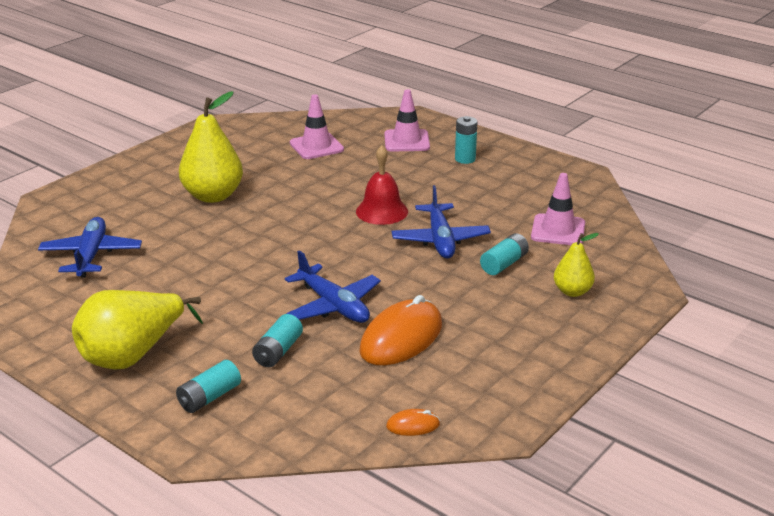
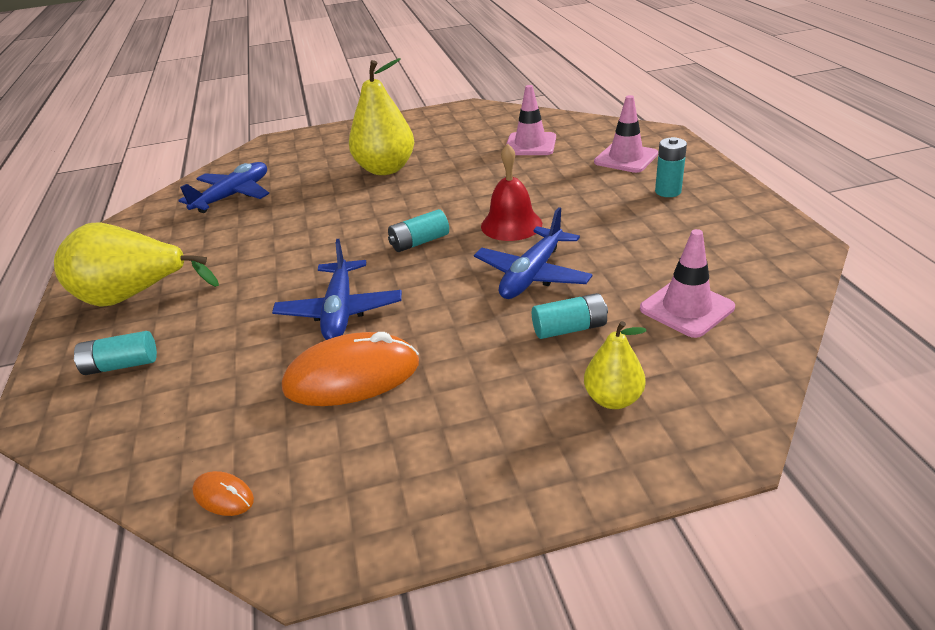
camera: 40 degrees right, 5 degrees up
turquoise battery [252,314,303,367] -> turquoise battery moved to [388,209,449,252]

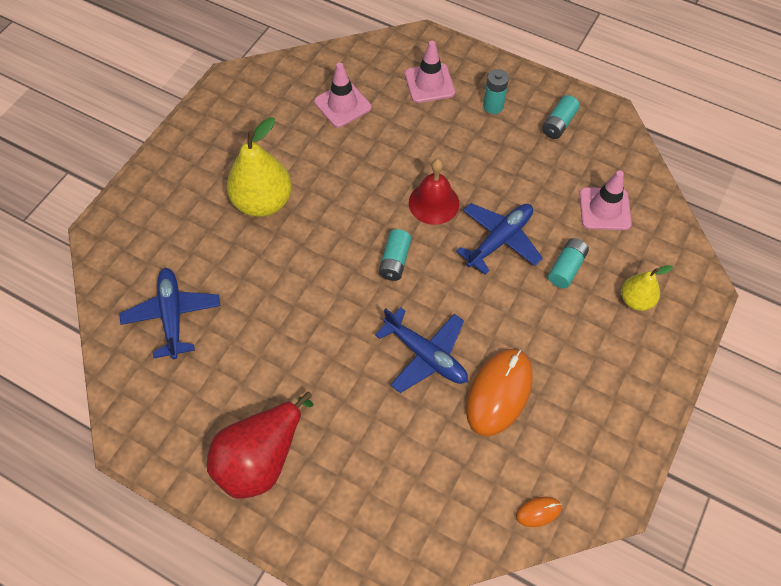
camera: 50 degrees left, 25 degrees up
yellow pear [54,222,219,306] -> red pear [207,392,313,499]
turquoise battery [74,331,157,375] -> turquoise battery moved to [542,95,580,139]
blue plane [474,207,593,299] -> blue plane turned 120 degrees counterclockwise [456,203,543,275]

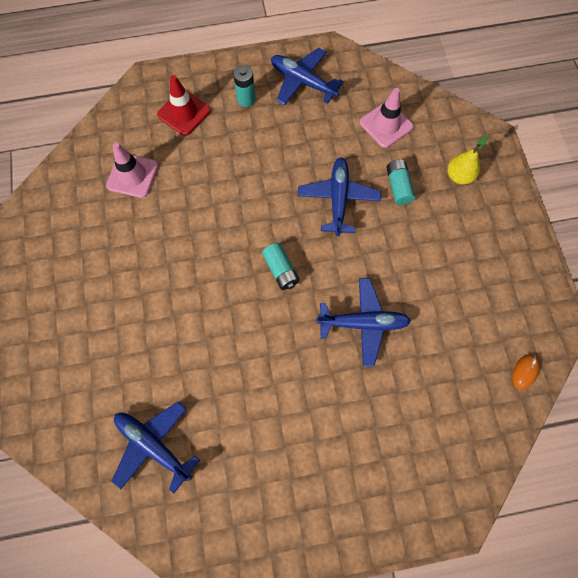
camera: 40 degrees left, 10 degrees up
red pear [207,392,313,499] -> none
yellow pear [227,117,292,217] -> none
pink traffic cone [405,41,455,103] -> red traffic cone [157,75,211,136]
red bell [409,159,459,225] -> none
orange mouse [466,349,533,436] -> none
turquoise battery [542,95,580,139] -> blue plane [271,48,344,105]

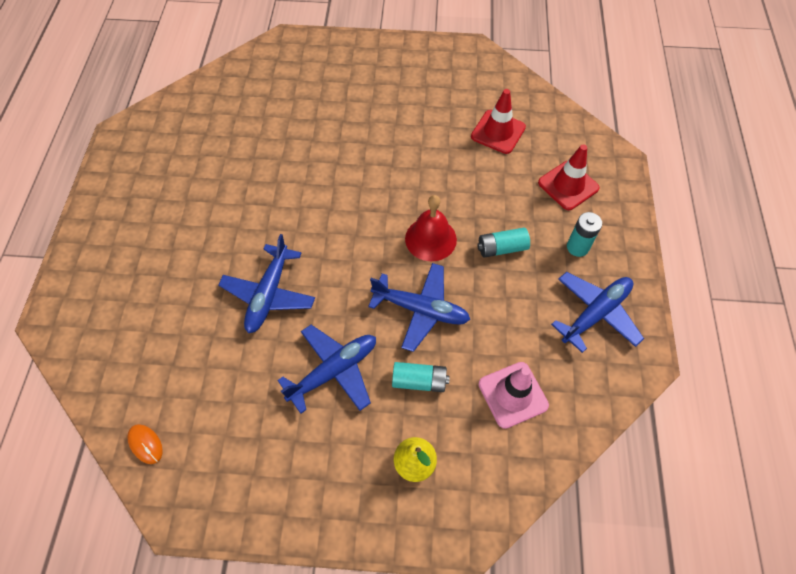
camera: 105 degrees right, 10 degrees down
pink traffic cone [106,143,158,198] -> red traffic cone [471,89,526,154]
blue plane [112,401,200,494] -> blue plane moved to [277,325,376,414]
turquoise battery [262,243,300,290] -> turquoise battery moved to [477,227,530,258]
none -> red bell [405,195,457,261]

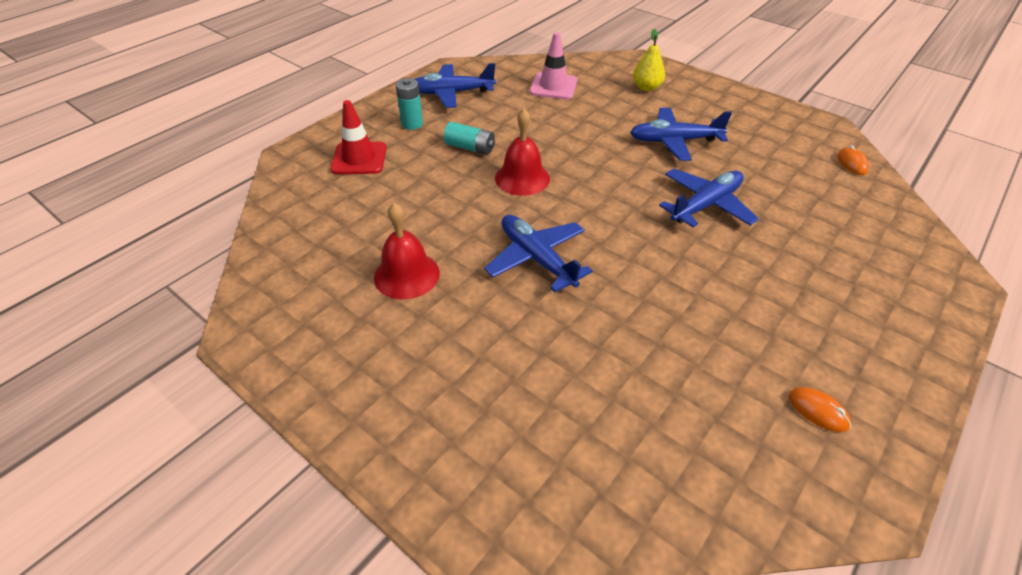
camera: 145 degrees left, 15 degrees down
blue plane [368,263,470,352] -> blue plane moved to [484,215,593,292]
turquoise battery [392,362,450,392] -> none
red traffic cone [471,89,526,154] -> none
none -> red bell [374,203,440,299]
none -> orange mouse [789,387,851,432]

